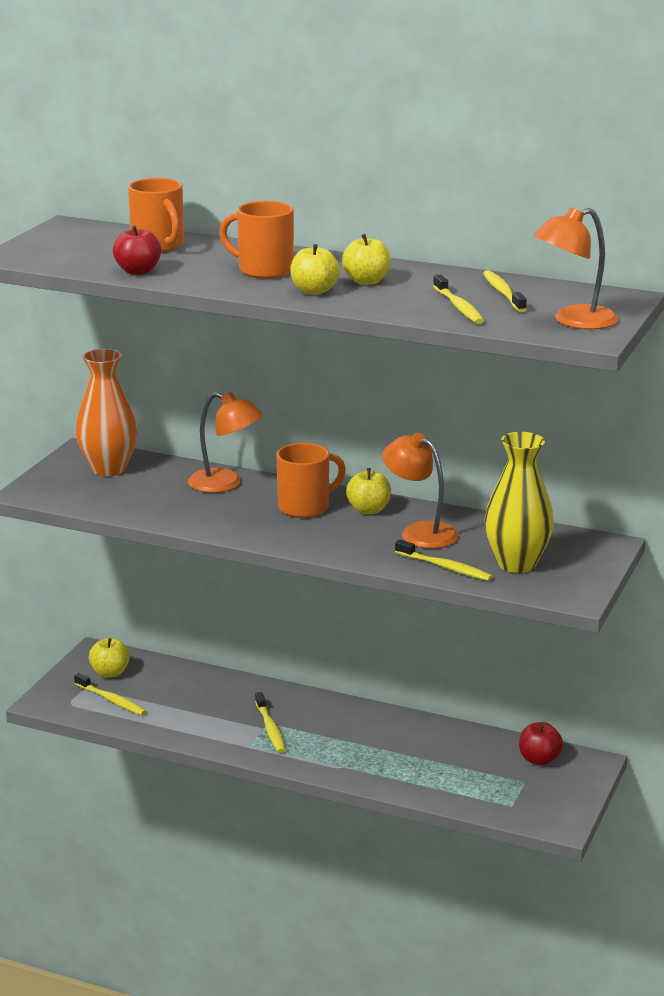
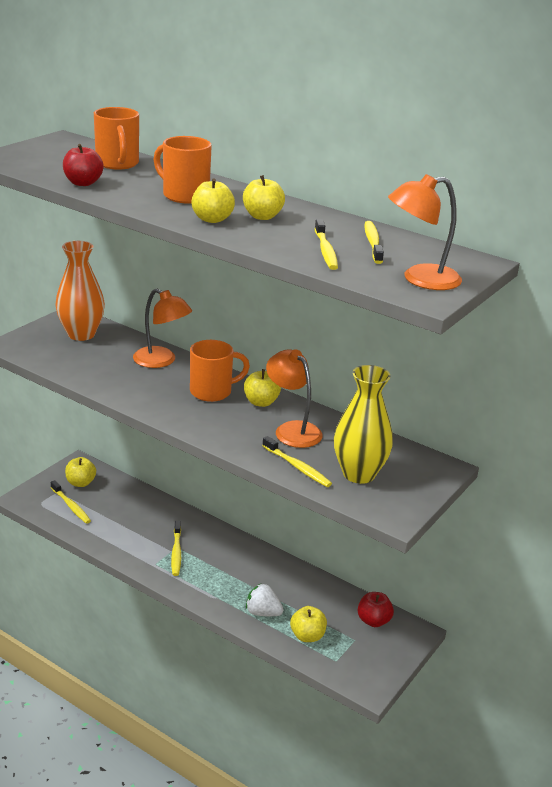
camera: 10 degrees right, 5 degrees up
none -> white strawberry [246,583,283,616]
none -> yellow apple [290,606,327,642]

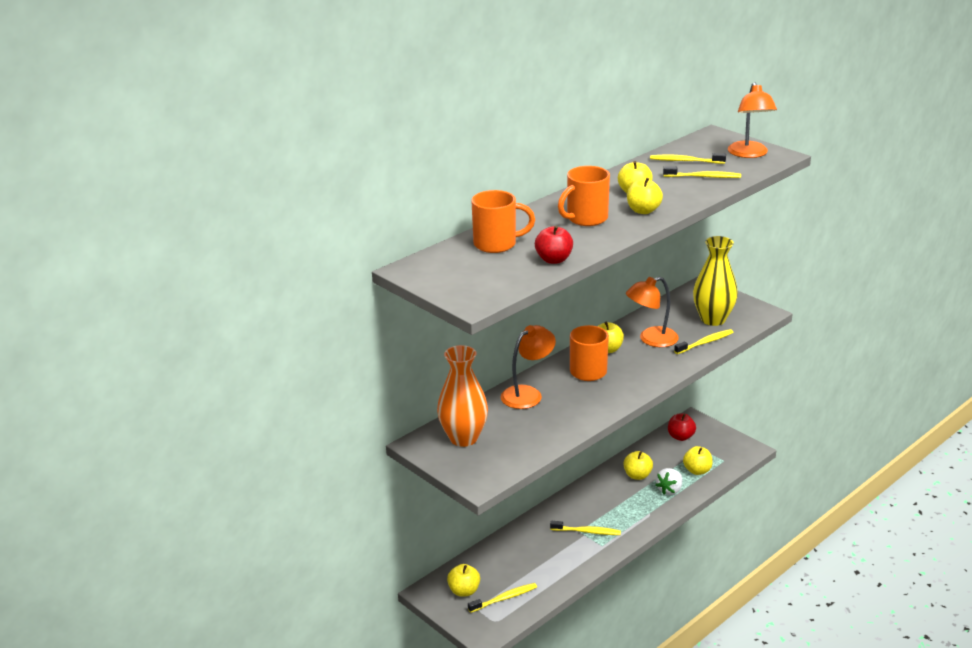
camera: 75 degrees left, 0 degrees up
none -> yellow apple [624,451,653,480]

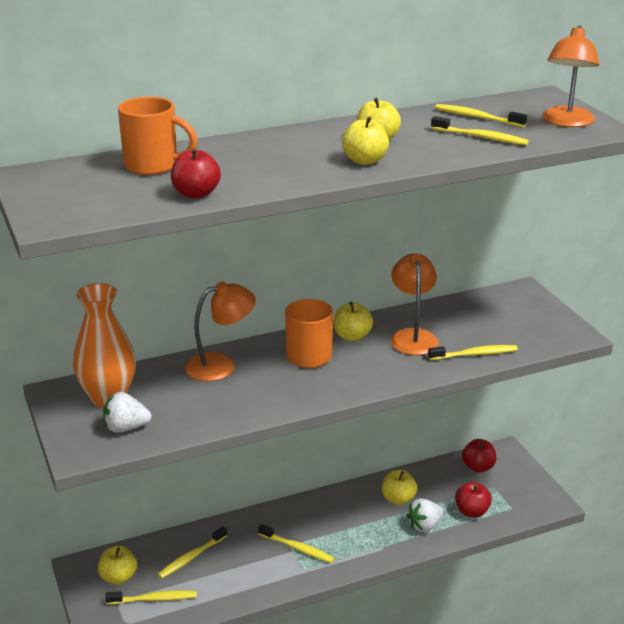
camera: 20 degrees right, 0 degrees up
orange mug [558,166,610,226] -> none
orange lamp [626,277,679,347] -> orange lamp turned 90 degrees clockwise [390,253,439,355]
yellow apple [683,446,713,475] -> red apple [455,482,492,517]
yellow vase [693,236,738,326] -> none
none -> white strawberry [103,392,151,433]
none -> yellow toothbrush [157,527,227,579]

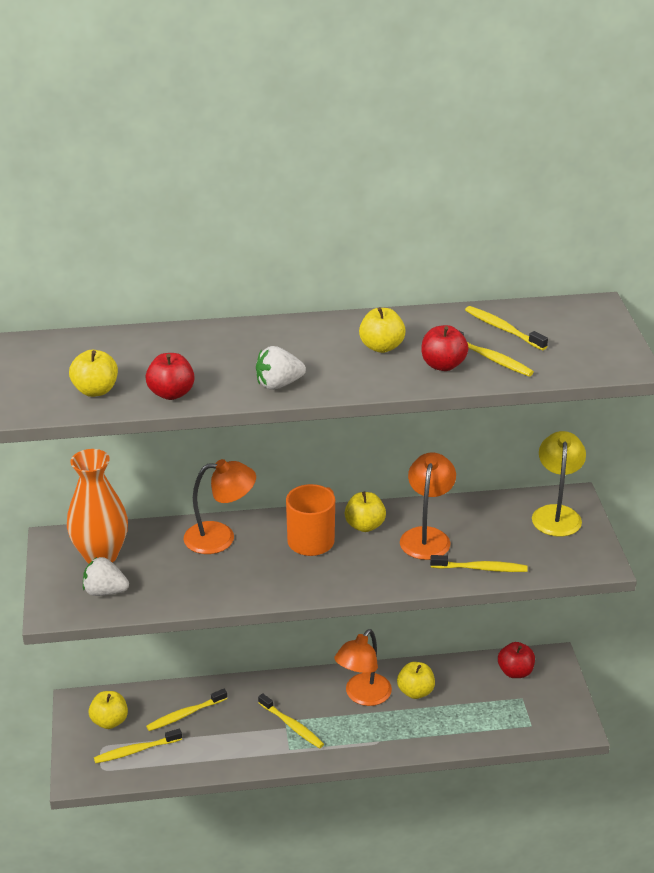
camera: 15 degrees right, 5 degrees up
yellow toothbrush [105,590,197,604] -> yellow toothbrush turned 150 degrees clockwise [94,729,182,763]
orange mug [118,97,198,175] -> none
yellow apple [342,117,389,165] -> yellow apple moved to [69,350,118,397]
white strawberry [406,498,444,532] -> white strawberry moved to [256,346,306,390]
red apple [455,482,492,517] -> red apple moved to [421,325,469,371]
orange lamp [542,25,599,127] -> orange lamp moved to [334,629,392,706]
none -> yellow lamp [532,431,586,537]

